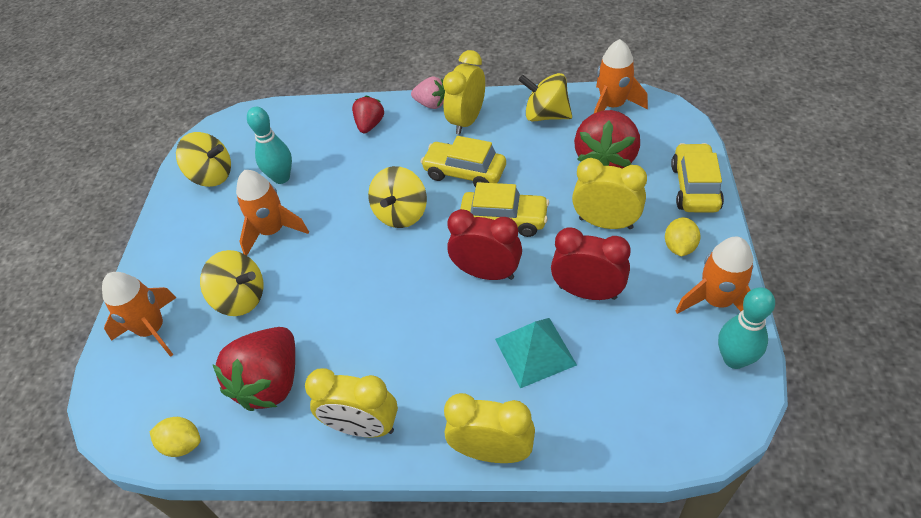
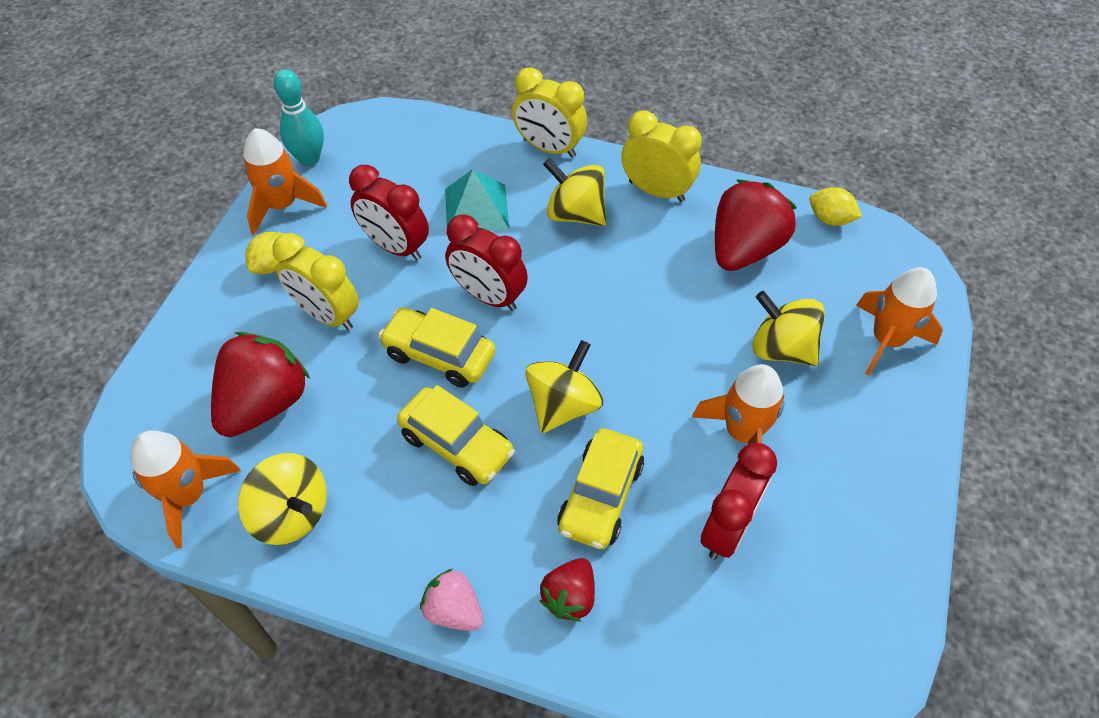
camera: 170 degrees left, 5 degrees up
yellow spinning top [176,132,231,187] -> yellow spinning top moved to [543,158,606,226]
turquoise bowling pin [247,107,292,184] -> red clock [700,443,777,559]
yellow clock [443,50,485,135] -> none
yellow car [671,143,724,212] -> yellow car moved to [557,428,644,549]

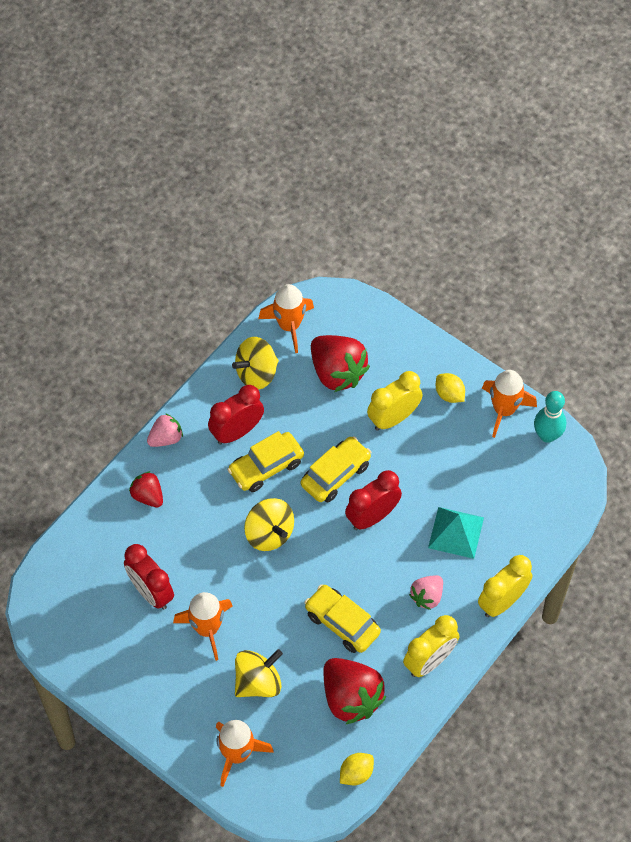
camera: 110 degrees right, 5 degrees up
red clock [349,165,429,261] -> red clock moved to [208,385,264,445]
yellow spinning top [543,158,606,226] -> pink strawberry [409,575,443,610]
yellow car [557,428,644,549] -> yellow car moved to [304,584,381,653]

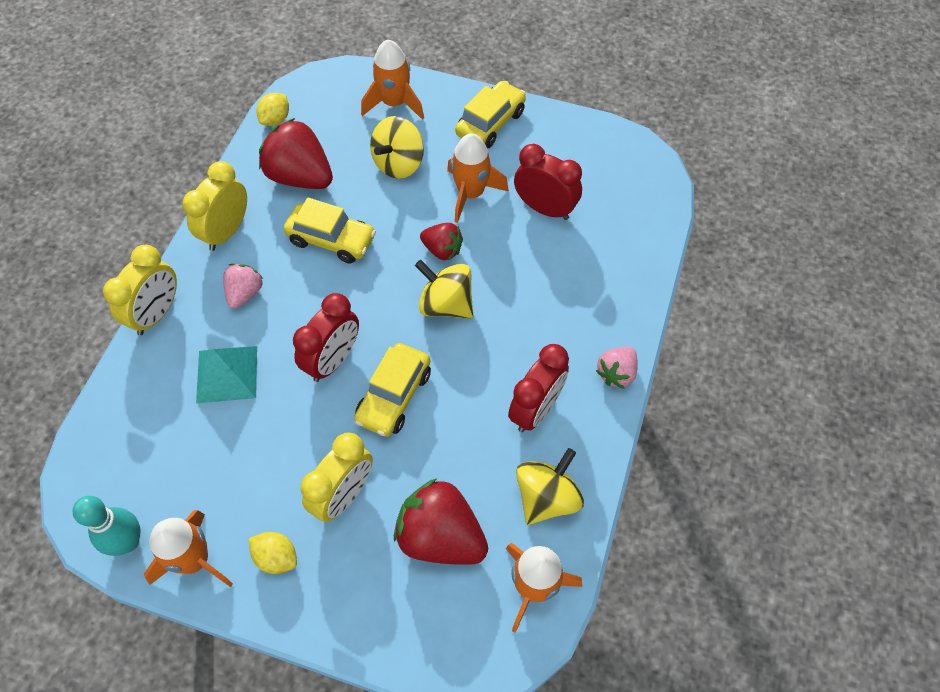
camera: 160 degrees right, 0 degrees up
red strawberry [129,471,163,507] -> red strawberry moved to [420,223,463,261]
yellow car [227,431,304,492] -> yellow car moved to [455,81,526,149]

